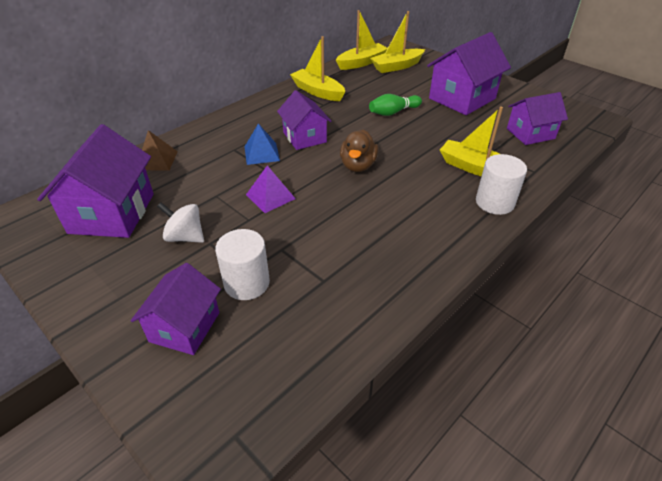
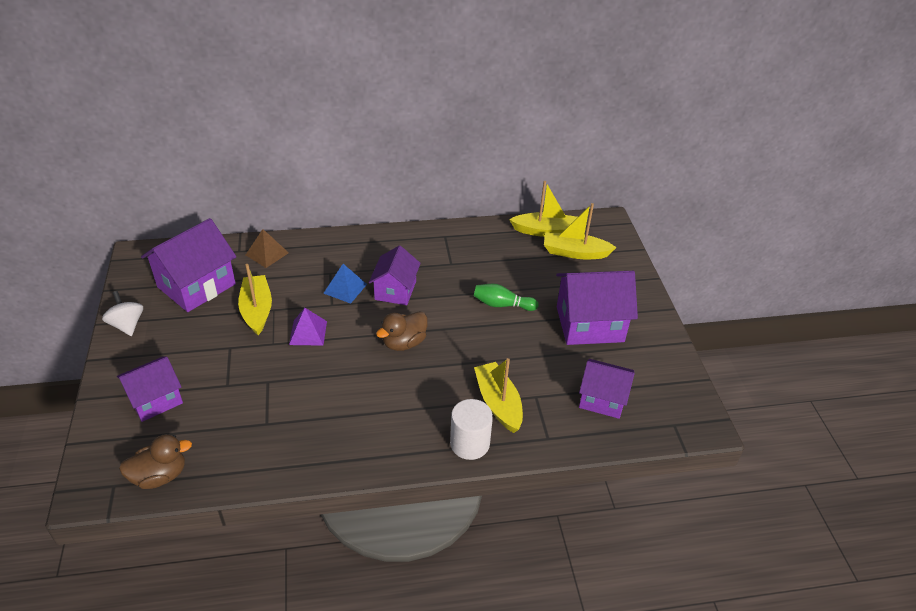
camera: 35 degrees right, 0 degrees up
white spinning top [157,202,204,243] -> white spinning top moved to [102,291,143,336]
white cylinder [215,229,270,300] -> none
yellow boat [290,36,345,101] -> yellow boat moved to [238,264,272,335]
none -> brown duck [119,434,192,489]

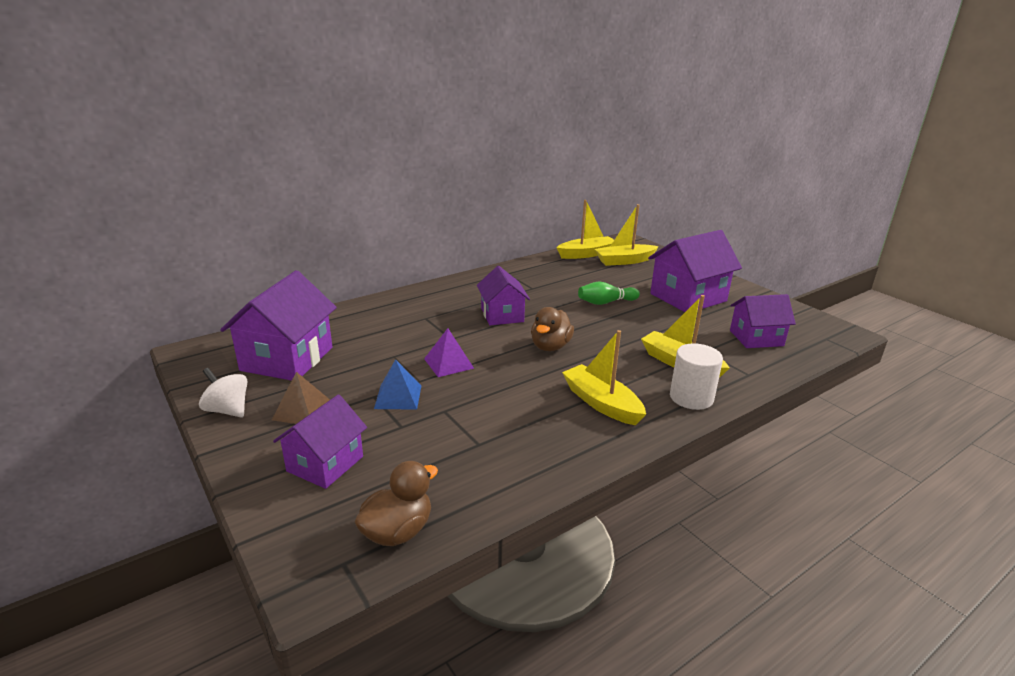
camera: 25 degrees left, 15 degrees down
yellow boat [238,264,272,335] -> yellow boat moved to [562,330,646,425]
brown pyramid [246,229,289,268] -> brown pyramid moved to [272,372,330,424]
blue pyramid [323,264,367,304] -> blue pyramid moved to [374,359,421,410]

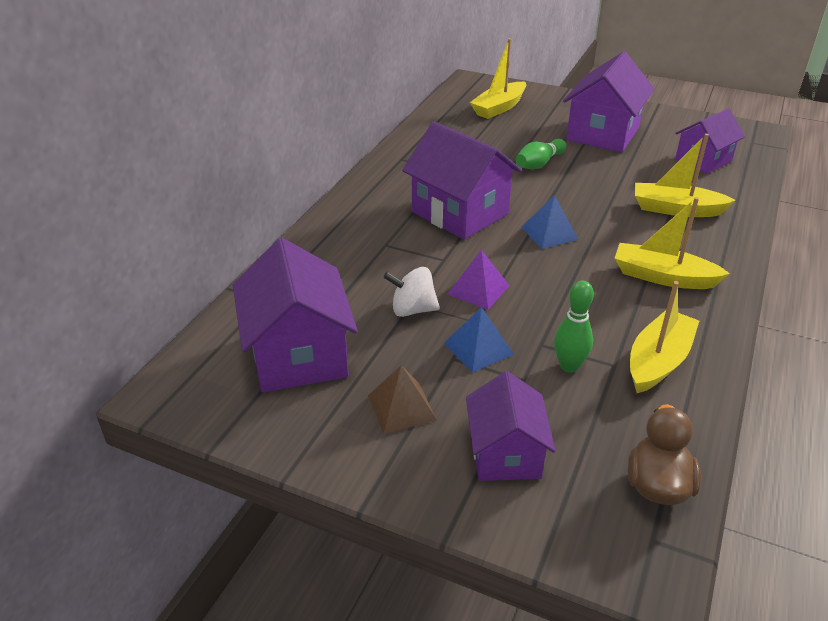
camera: 30 degrees left, 10 degrees up
white spinning top [199,368,248,418] -> white spinning top moved to [383,267,440,317]
purple house [477,266,530,325] -> purple house [402,122,522,240], size x1.57
brown duck [531,307,574,351] -> blue pyramid [521,195,579,249]
yellow boat [556,200,614,259] -> yellow boat moved to [630,281,699,393]
white cylinder [670,343,723,410] -> none
none -> green bowling pin [554,280,594,373]

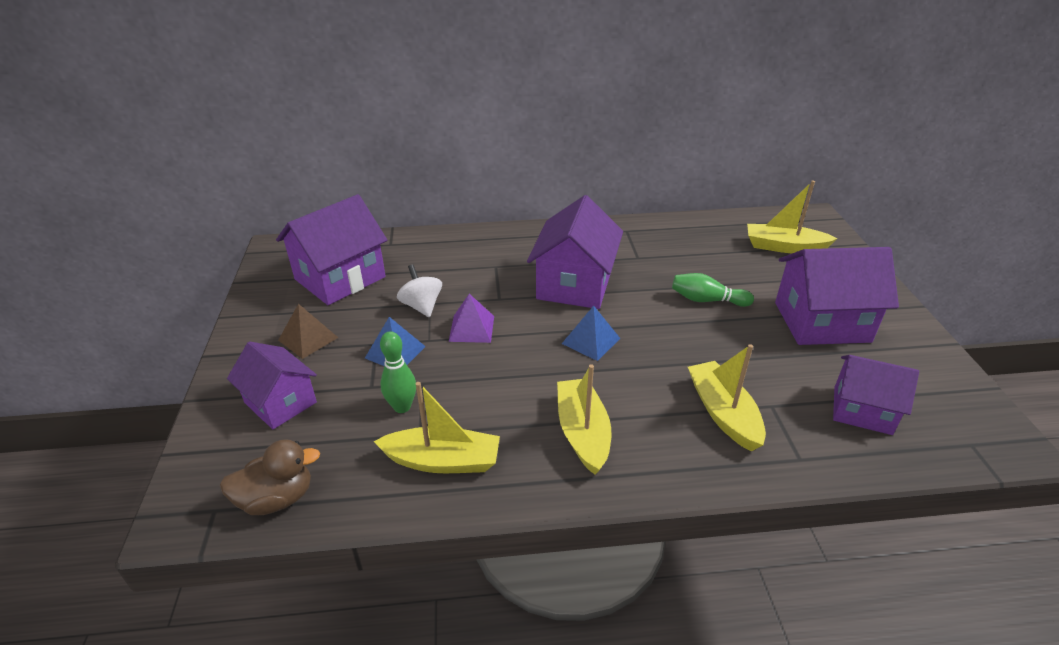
camera: 60 degrees right, 0 degrees up
purple house [466,371,555,481] -> purple house turned 75 degrees clockwise [227,341,317,429]

